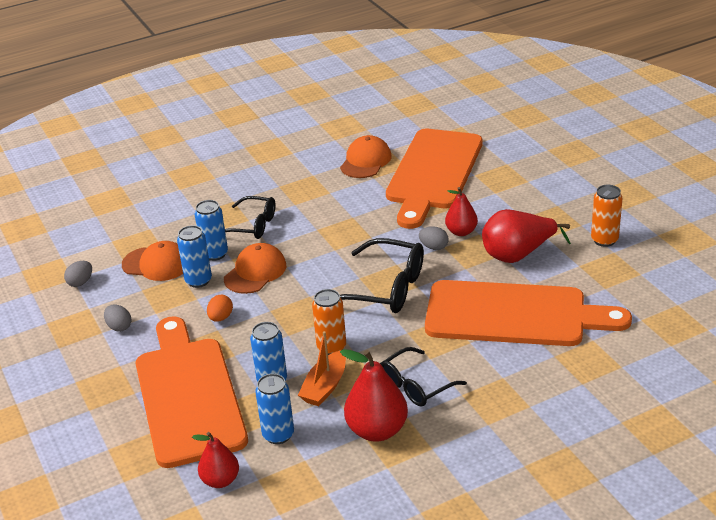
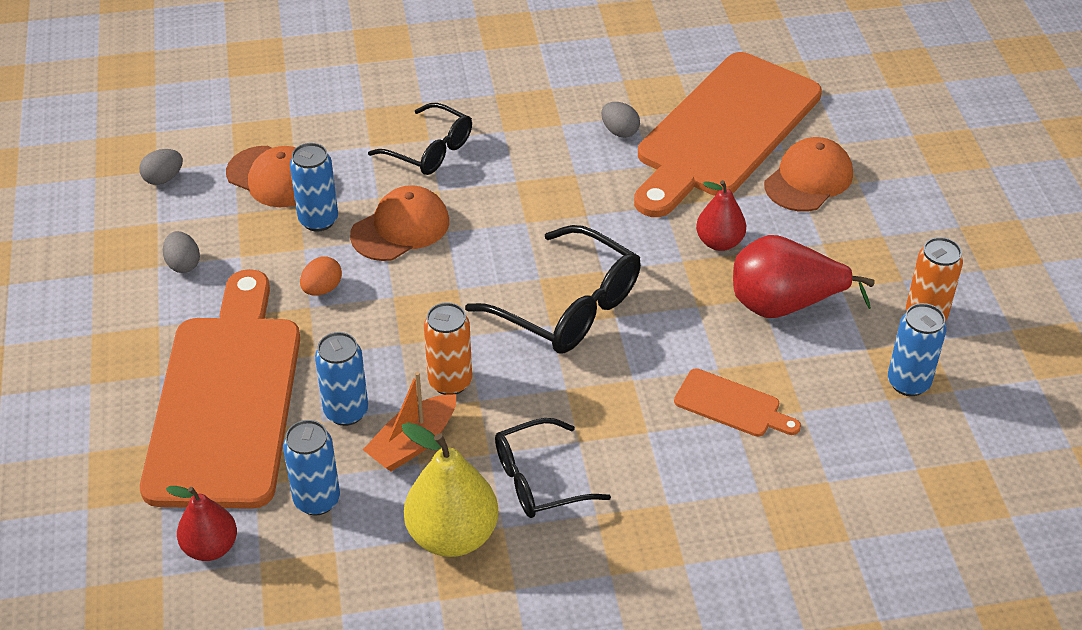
camera: 15 degrees right, 10 degrees up
blue can [195,200,228,261] -> blue can moved to [888,303,947,396]
orange cap [340,135,392,178] -> orange cap moved to [764,137,853,212]
red pear [340,349,408,442] -> yellow pear [402,422,498,557]
grey egg [419,226,449,250] -> grey egg moved to [601,102,640,138]
orange cutting board [425,280,632,346] -> orange cutting board [674,368,801,437], size x0.41

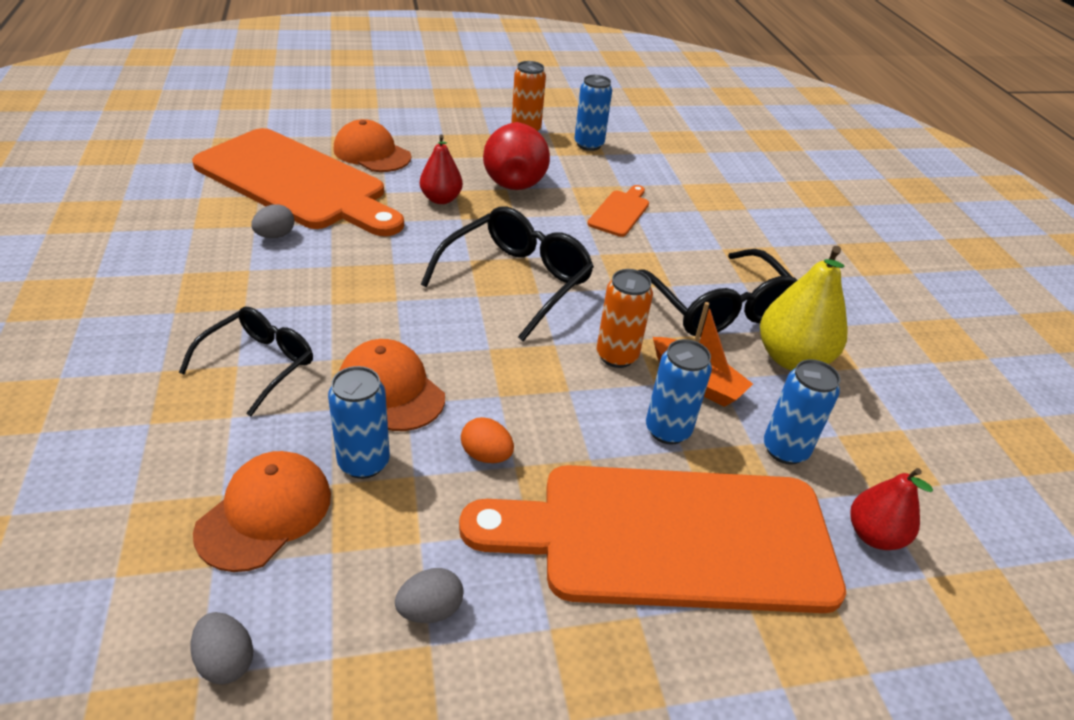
camera: 95 degrees left, 5 degrees down
black glasses [495,418,611,518] -> black glasses [639,249,797,337], size x1.51

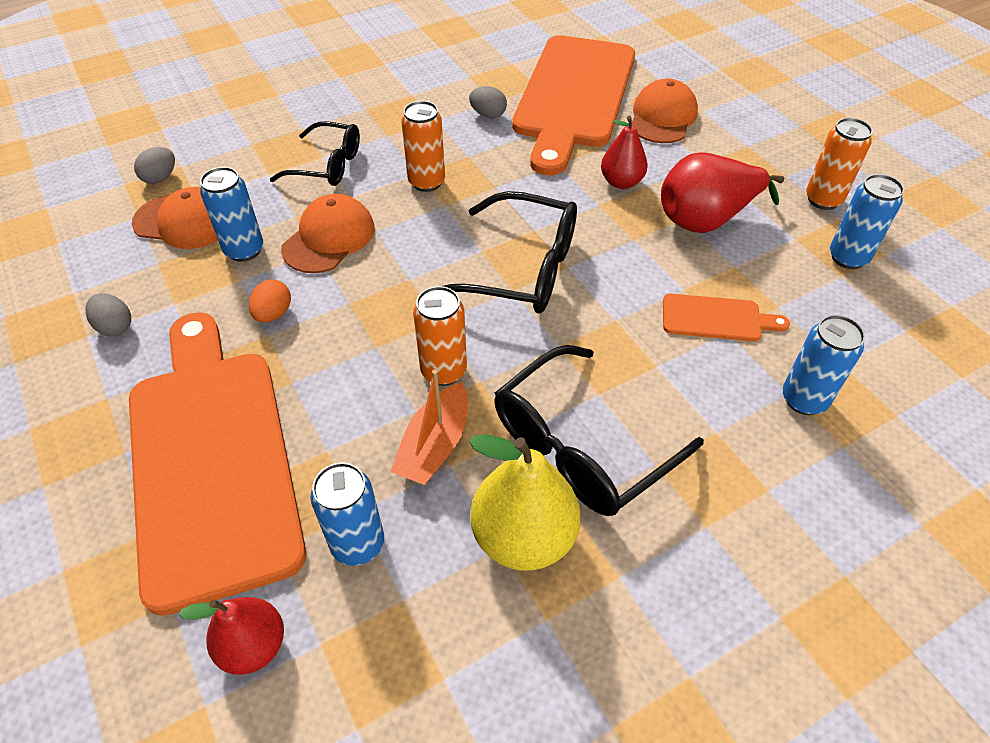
camera: 75 degrees right, 10 degrees up
grey egg [190,612,253,684] -> grey egg moved to [134,147,175,184]
blue can [646,339,712,445] -> blue can moved to [782,315,865,415]
none -> orange can [401,101,445,192]

